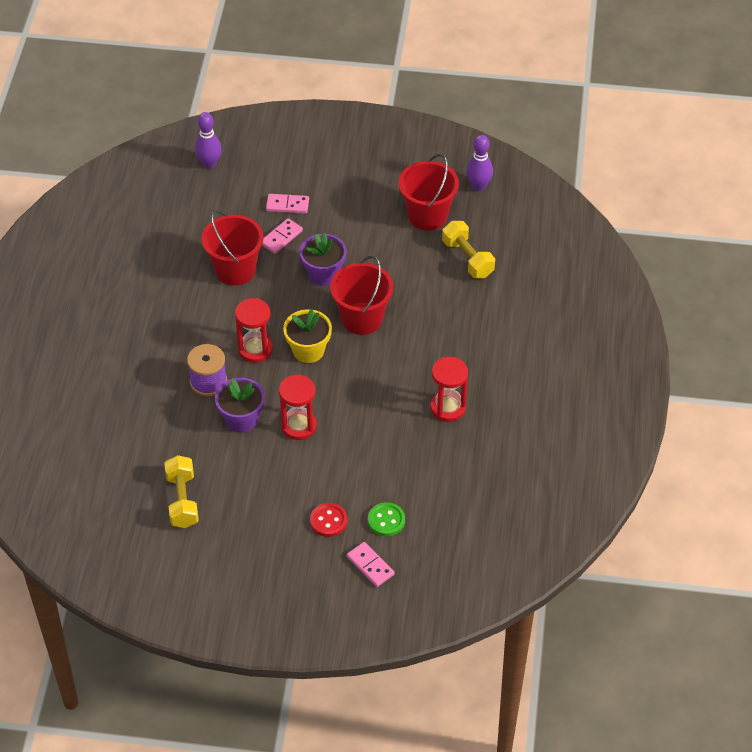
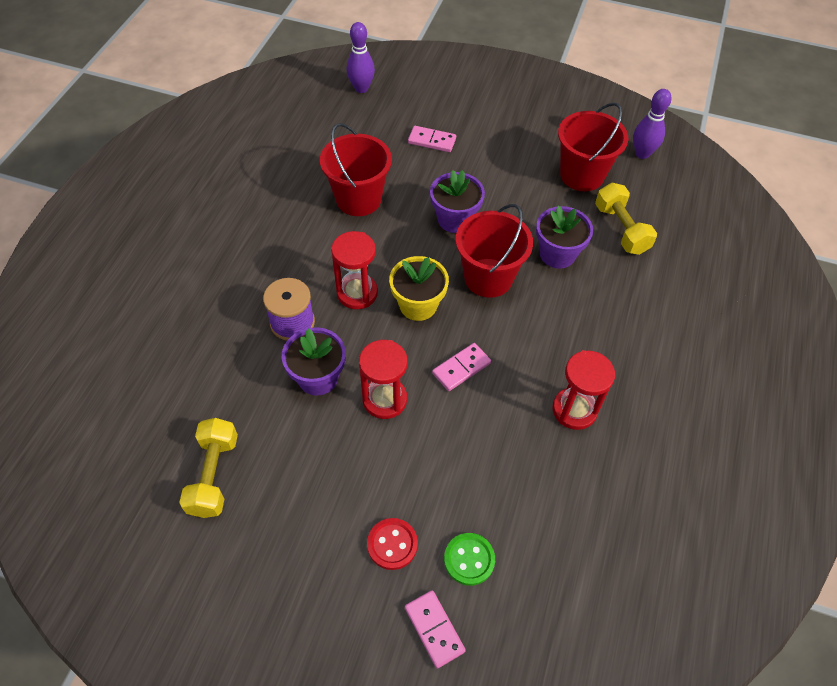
camera: 10 degrees right, 5 degrees up
pink domino [262,218,303,254] -> pink domino moved to [432,343,491,391]
none -> purple flower pot [536,206,593,269]

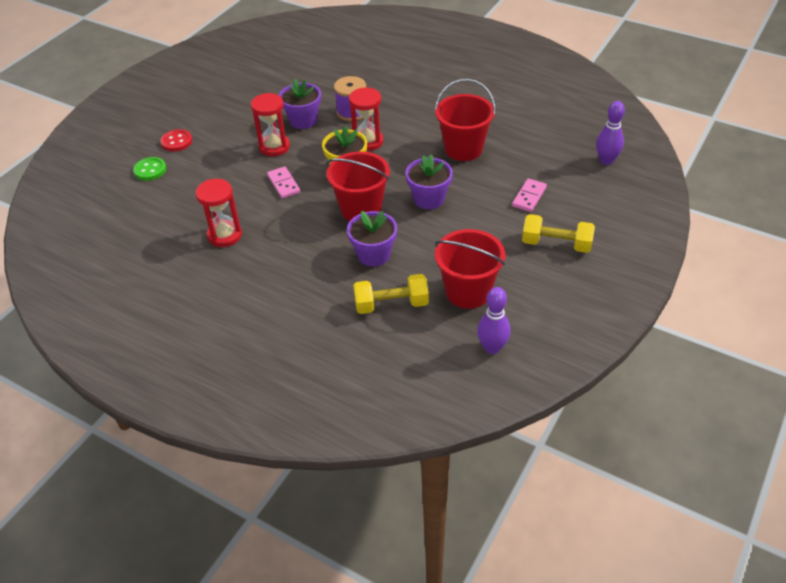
camera: 105 degrees right, 10 degrees down
yellow dumbbell [179,418,238,518] -> yellow dumbbell moved to [522,214,595,253]
pink domino [405,590,466,668] -> none

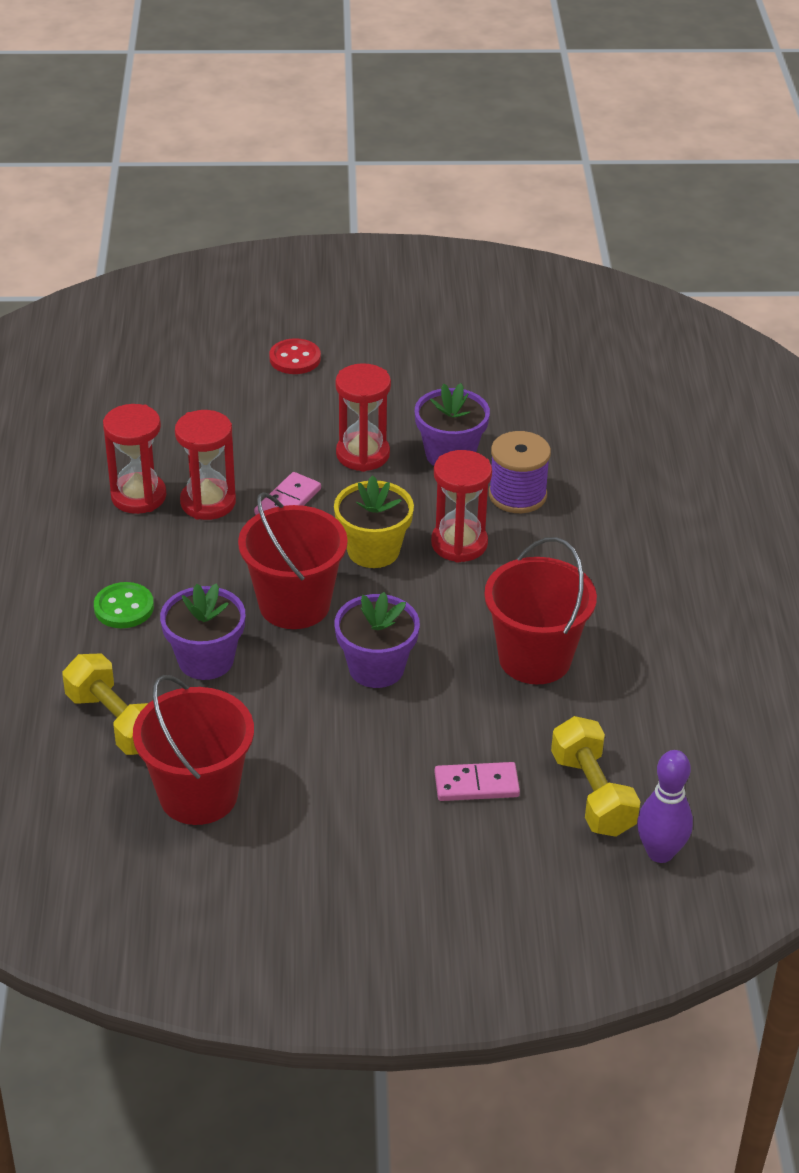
camera: 55 degrees right, 5 degrees down
green button [133,157,166,181] -> green button moved to [94,582,154,628]
purple bowling pin [477,287,511,354] -> none
yellow dumbbell [522,214,595,253] -> yellow dumbbell moved to [551,716,641,837]
none -> red hourglass [175,410,236,520]

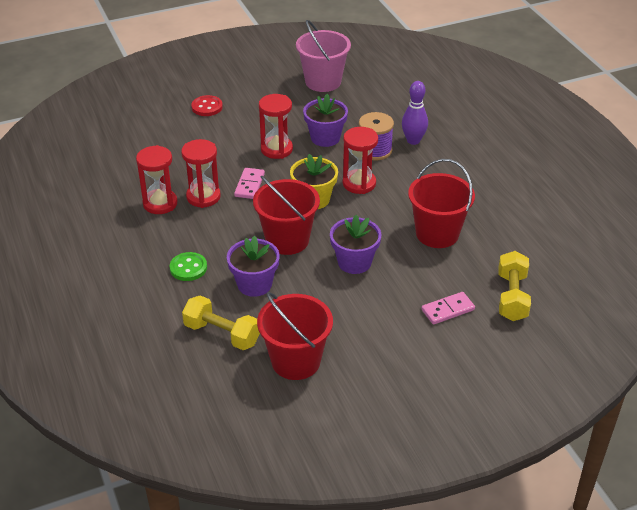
camera: 20 degrees left, 0 degrees up
yellow dumbbell [551,716,641,837] -> yellow dumbbell turned 45 degrees clockwise [498,251,531,321]
purple bowling pin [637,750,693,863] -> purple bowling pin moved to [402,81,428,145]
none -> pink bucket [296,20,351,92]

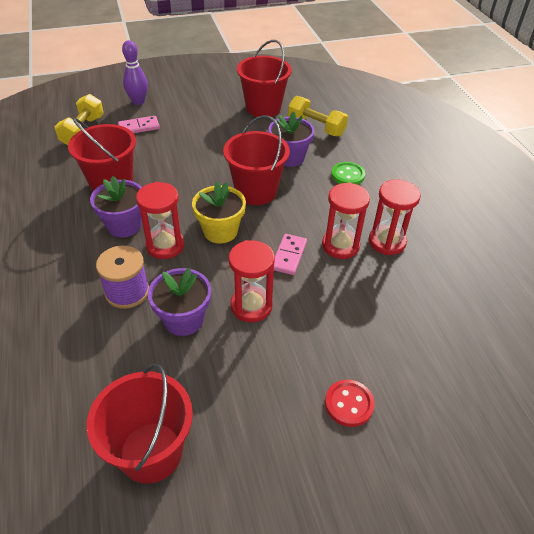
camera: 175 degrees left, 5 degrees up
pink bucket [296,20,351,92] -> red bucket [87,364,193,484]
purple flower pot [330,215,381,274] -> purple flower pot moved to [90,176,142,238]
purple bowling pin [402,81,428,145] -> purple bowling pin moved to [122,40,148,105]

